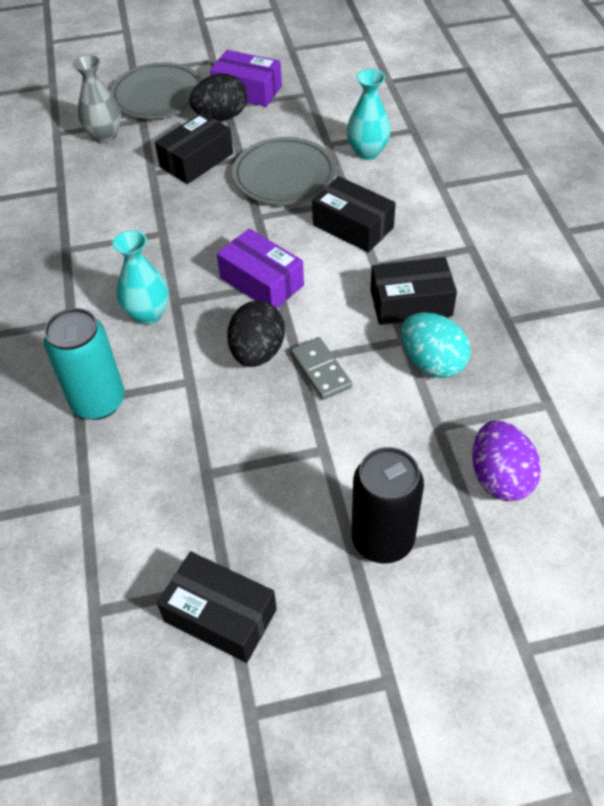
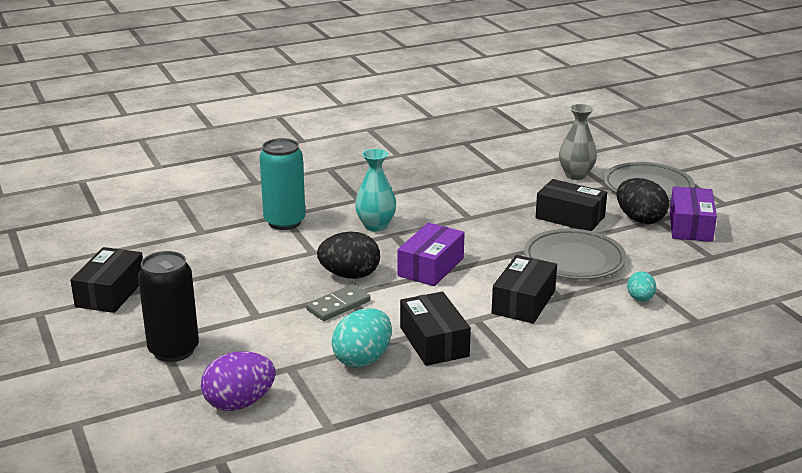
camera: 75 degrees right, 25 degrees down
turquoise vase [347,69,391,160] -> turquoise egg [627,271,656,302]

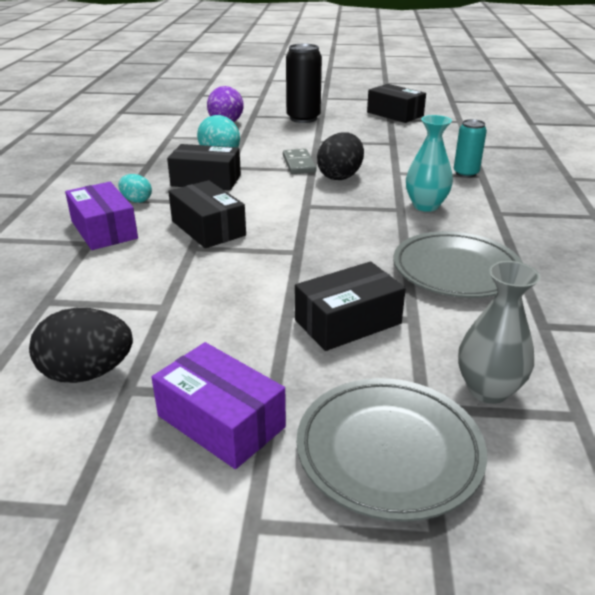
camera: 120 degrees right, 5 degrees up
turquoise can [259,138,306,230] -> turquoise can [454,119,487,178], size x0.61
purple box [398,223,465,286] -> purple box moved to [65,182,138,250]
grey plate [524,229,627,280] -> grey plate moved to [393,231,523,298]
black egg [617,178,669,224] -> black egg moved to [29,308,133,383]
turquoise egg [627,271,656,302] -> turquoise egg moved to [118,174,152,203]

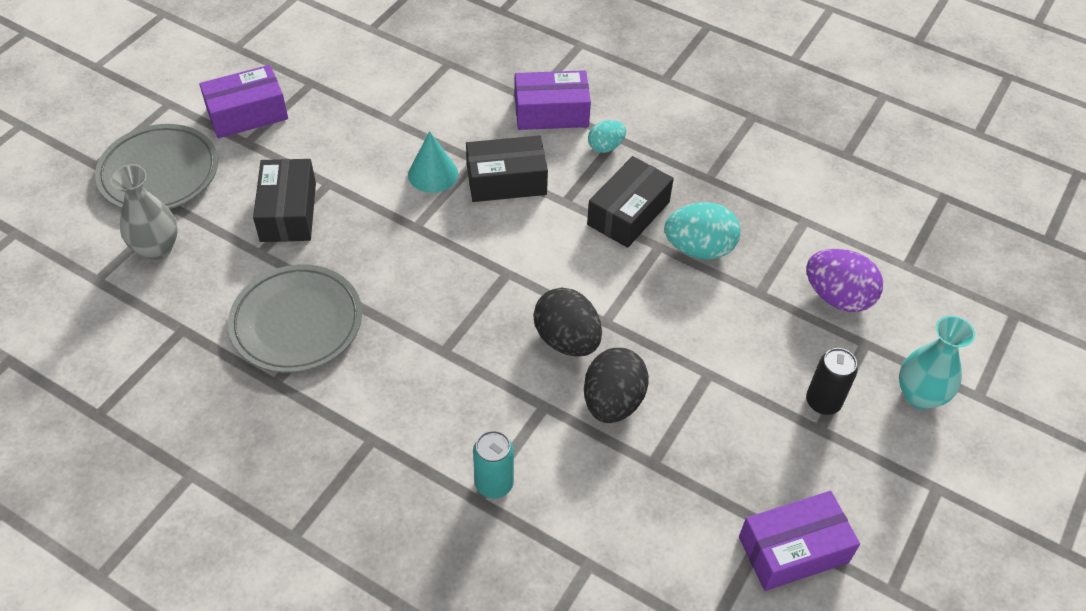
camera: 115 degrees right, 20 degrees up
black egg [29,308,133,383] -> black egg moved to [584,348,649,423]
grey domino [283,149,316,174] -> none
black can [286,44,322,123] -> black can [806,348,858,415], size x0.61
black box [367,84,426,123] -> purple box [739,491,860,591]
turquoise vase [406,115,453,212] -> turquoise vase moved to [899,315,975,410]
none -> turquoise cone [408,131,458,193]

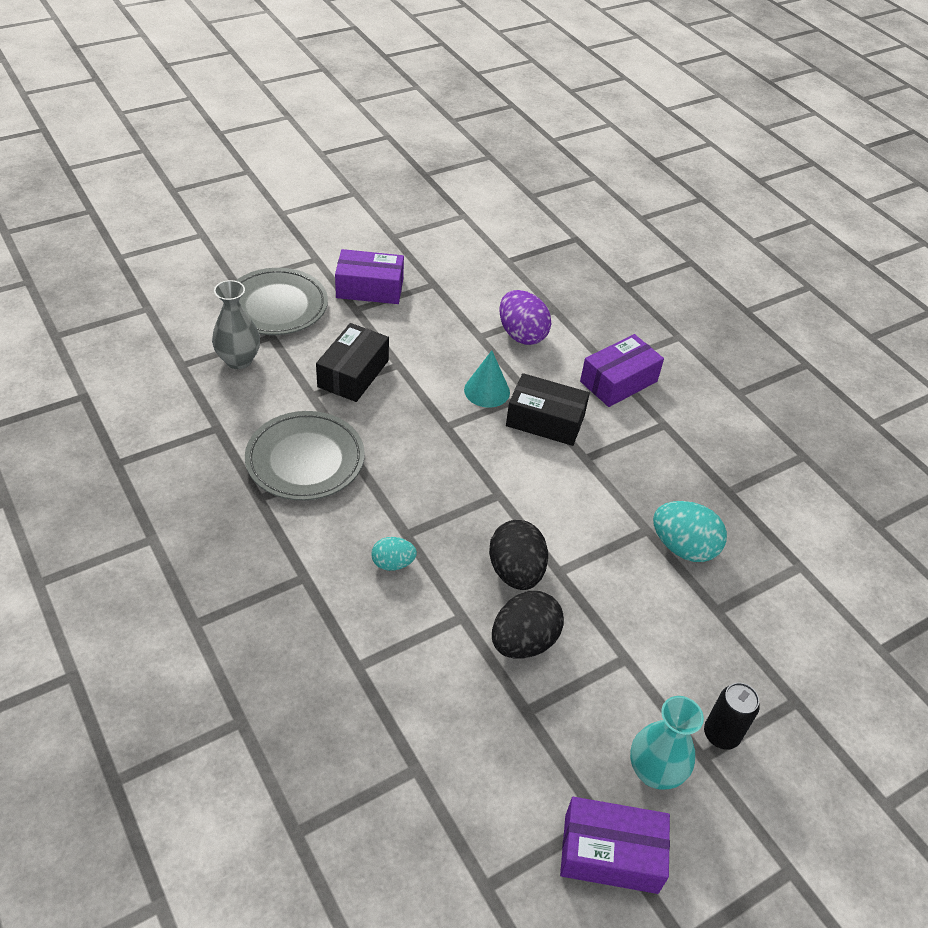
camera: 25 degrees right, 5 degrees down
turquoise can [473,430,514,499] -> none
purple box [515,70,591,130] -> purple box turned 60 degrees counterclockwise [580,334,664,407]
black box [587,156,674,248] -> none
turquoise egg [588,120,626,153] -> turquoise egg moved to [371,537,417,571]
purple egg [806,249,883,312] -> purple egg moved to [500,290,551,345]
turquoise vase [899,315,975,410] -> turquoise vase moved to [630,696,704,790]

